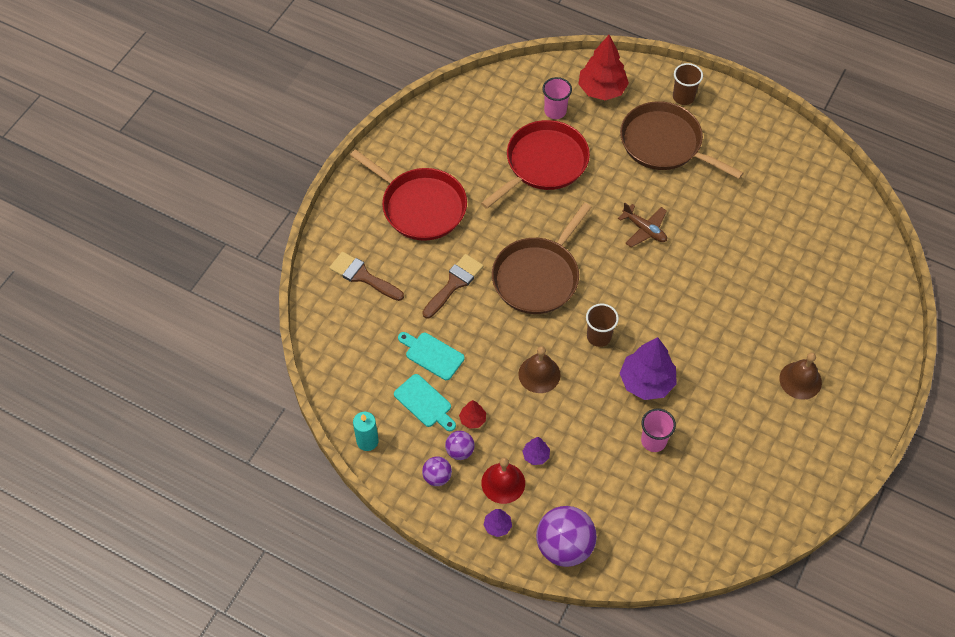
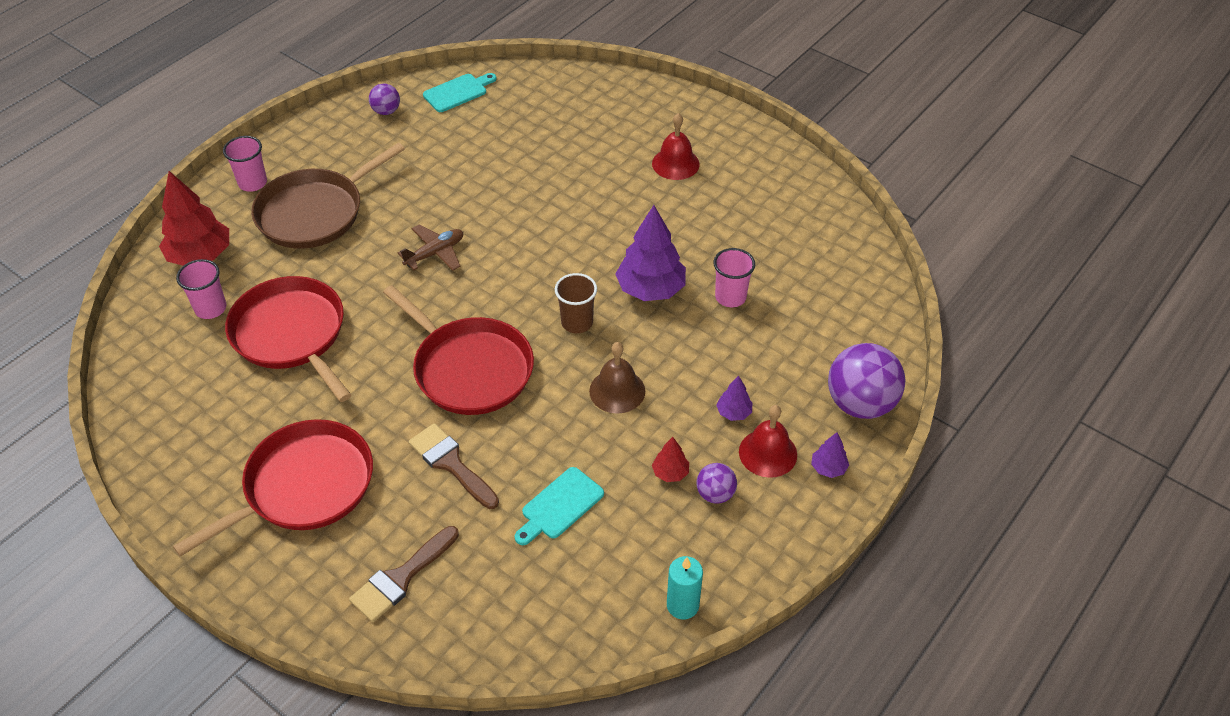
camera: 80 degrees left, 10 degrees down
turquoise cutting board [394,374,456,431] -> turquoise cutting board moved to [423,73,497,112]
purple ball [422,456,452,486] -> purple ball moved to [369,84,400,115]
brown pan [492,202,592,314] -> red pan [383,285,534,415]
brown cup [673,63,703,105] -> pink cup [223,136,267,192]
brown bell [779,353,822,400] -> red bell [652,113,700,180]

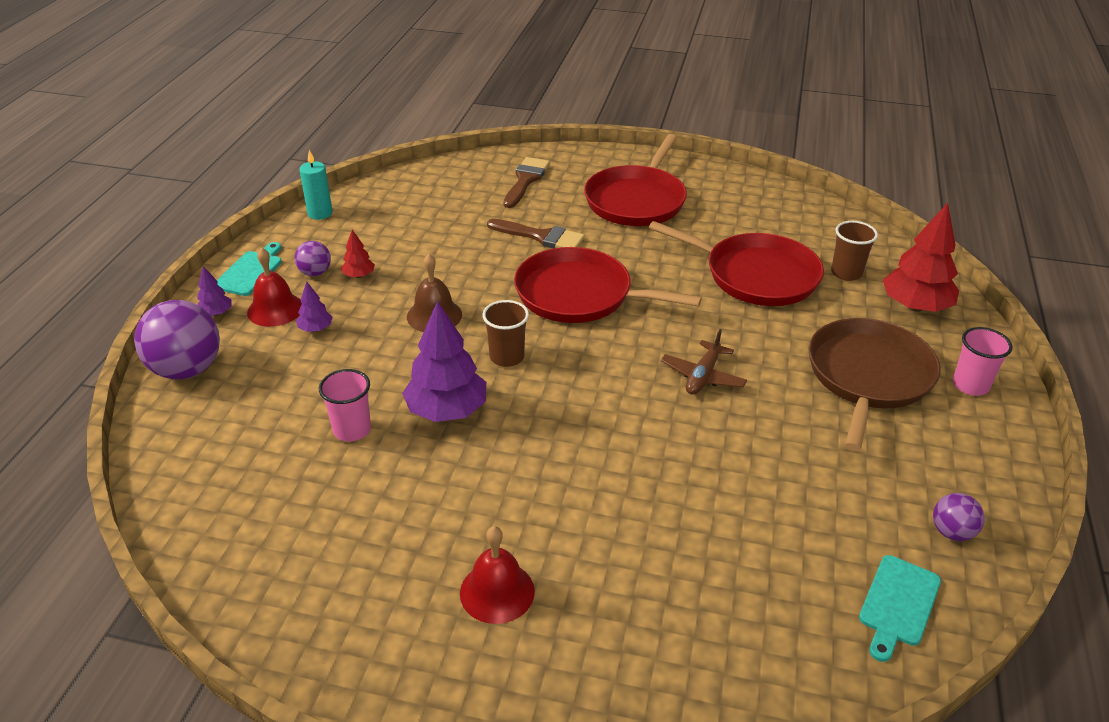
camera: 155 degrees right, 10 degrees down
pink cup [176,259,227,319] -> brown cup [831,221,878,281]
turquoise cutting board [515,467,604,545] -> turquoise cutting board moved to [217,242,282,296]

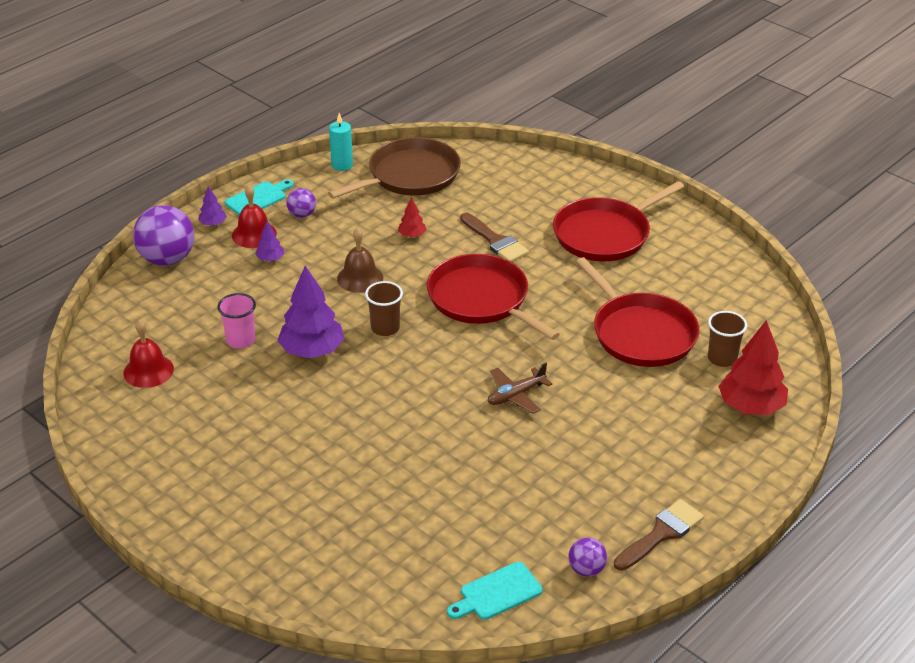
camera: 30 degrees right, 0 degrees up
red tree [341,230,375,278] -> red tree moved to [398,197,426,238]
red bell [460,526,535,624] -> red bell moved to [123,319,174,388]
brown brush [504,157,550,208] -> brown brush moved to [614,499,704,571]
brown pan [808,318,940,451] -> brown pan moved to [328,137,461,199]
pink cup [953,327,1013,396] -> none

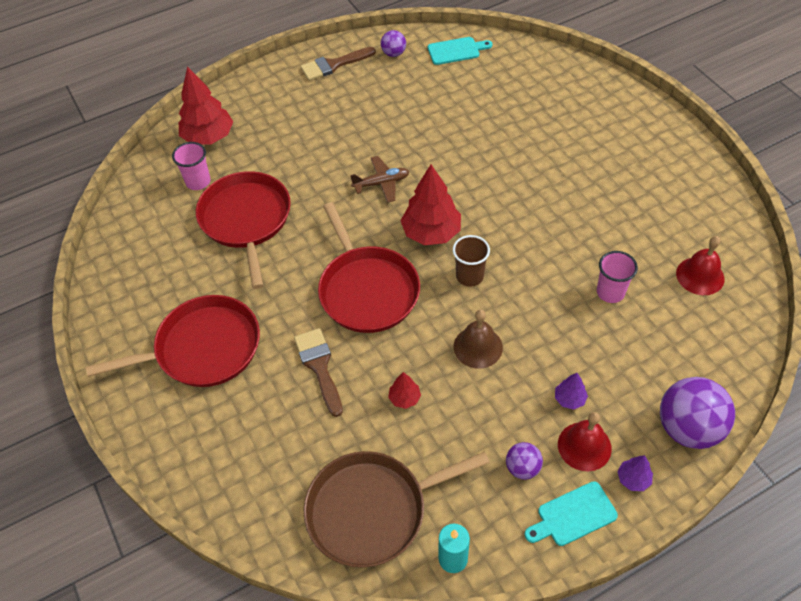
camera: 160 degrees left, 15 degrees up
purple tree [277,266,344,358] -> none
brown cup [708,311,747,367] -> pink cup [172,142,211,190]
none -> red tree [400,164,461,245]

